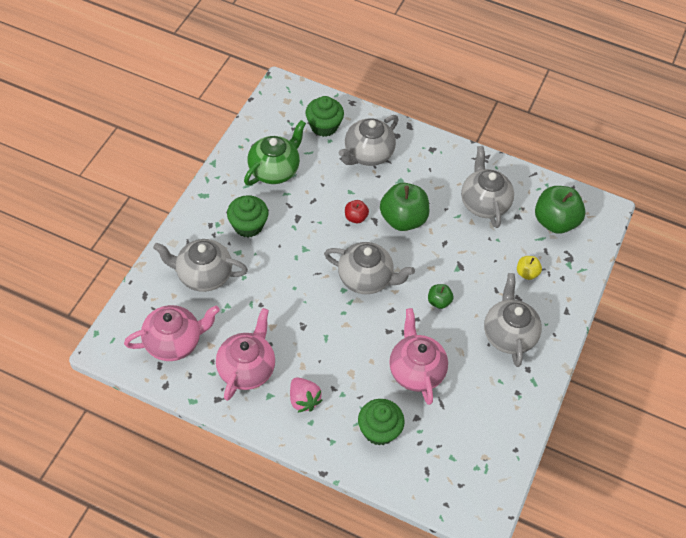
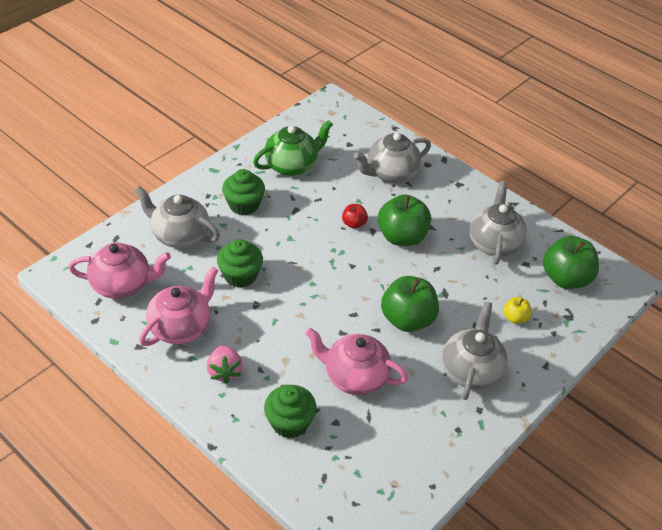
camera: 20 degrees right, 10 degrees down
green cupcake [306,96,344,137] -> green cupcake moved to [217,239,263,288]
grey teapot [324,242,415,294] -> none
pink teapot [389,308,448,405] -> pink teapot turned 75 degrees counterclockwise [305,328,408,395]
green apple [428,284,453,309] -> green apple [381,276,439,332], size x2.04

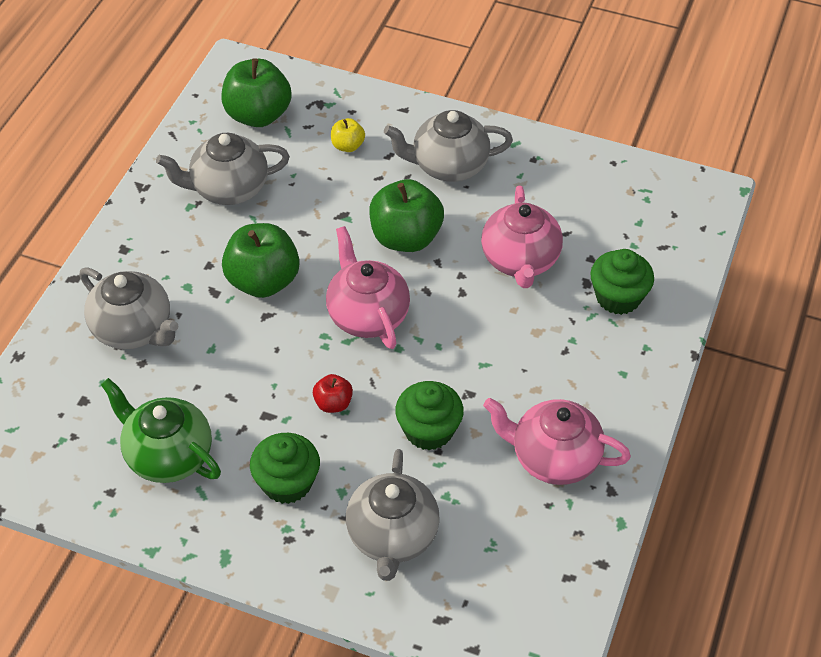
camera: 110 degrees left, 5 degrees up
pink teapot [69,243,171,299] -> pink teapot moved to [326,226,410,349]
pink strawberry [207,345,243,384] -> none
red apple [342,204,368,229] -> red apple moved to [313,374,353,413]

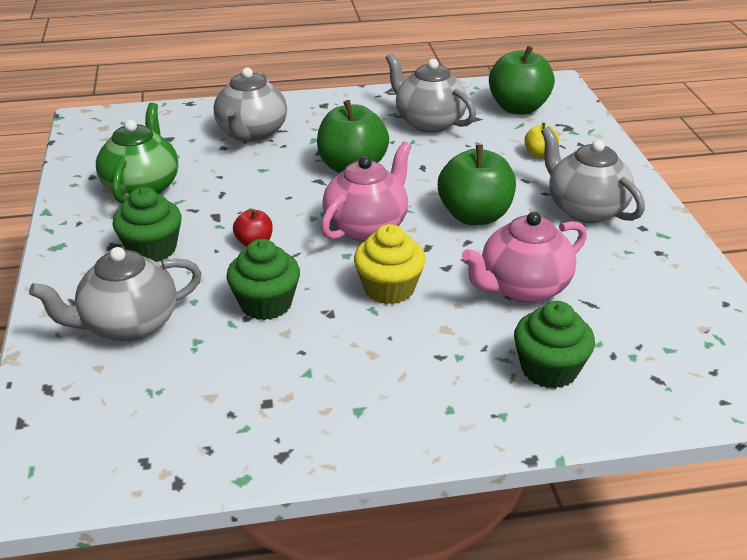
camera: 60 degrees right, 15 degrees down
pink teapot [483,398,631,485] -> none
none -> yellow cupcake [354,224,426,304]

